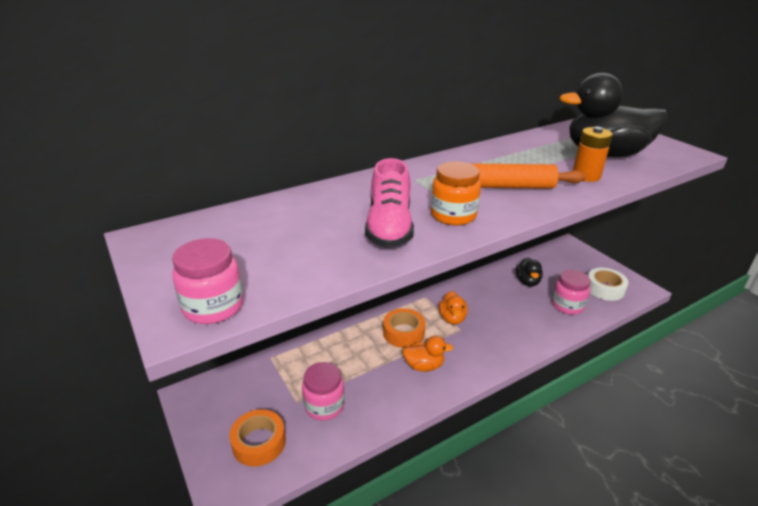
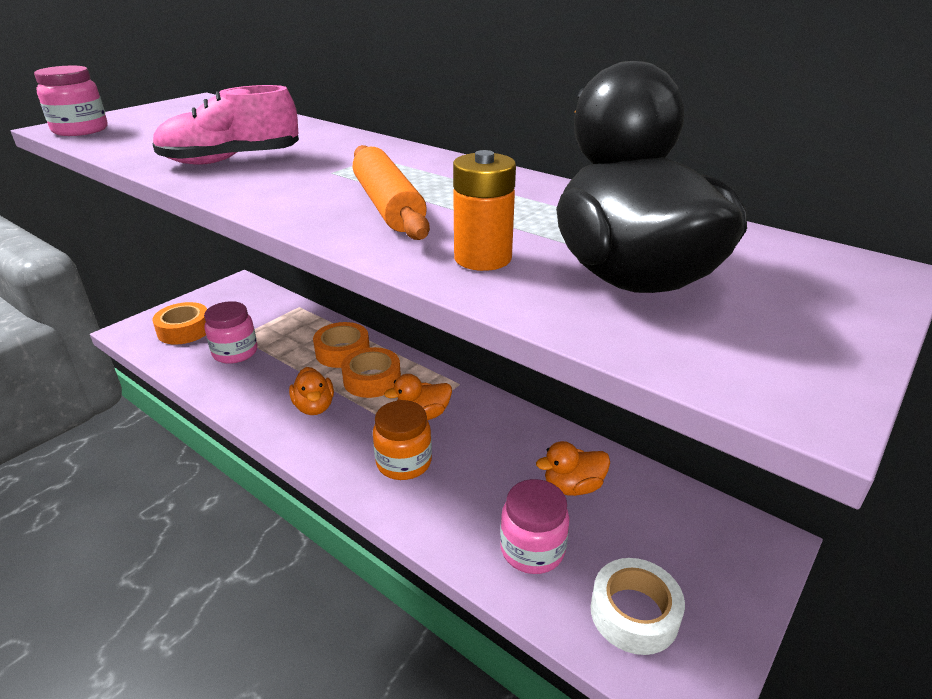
camera: 70 degrees right, 0 degrees up
orange jar [431,161,481,226] -> orange jar moved to [373,400,432,480]
black duck [516,257,543,287] -> orange duck [536,441,610,496]
none -> orange tape [313,322,370,368]

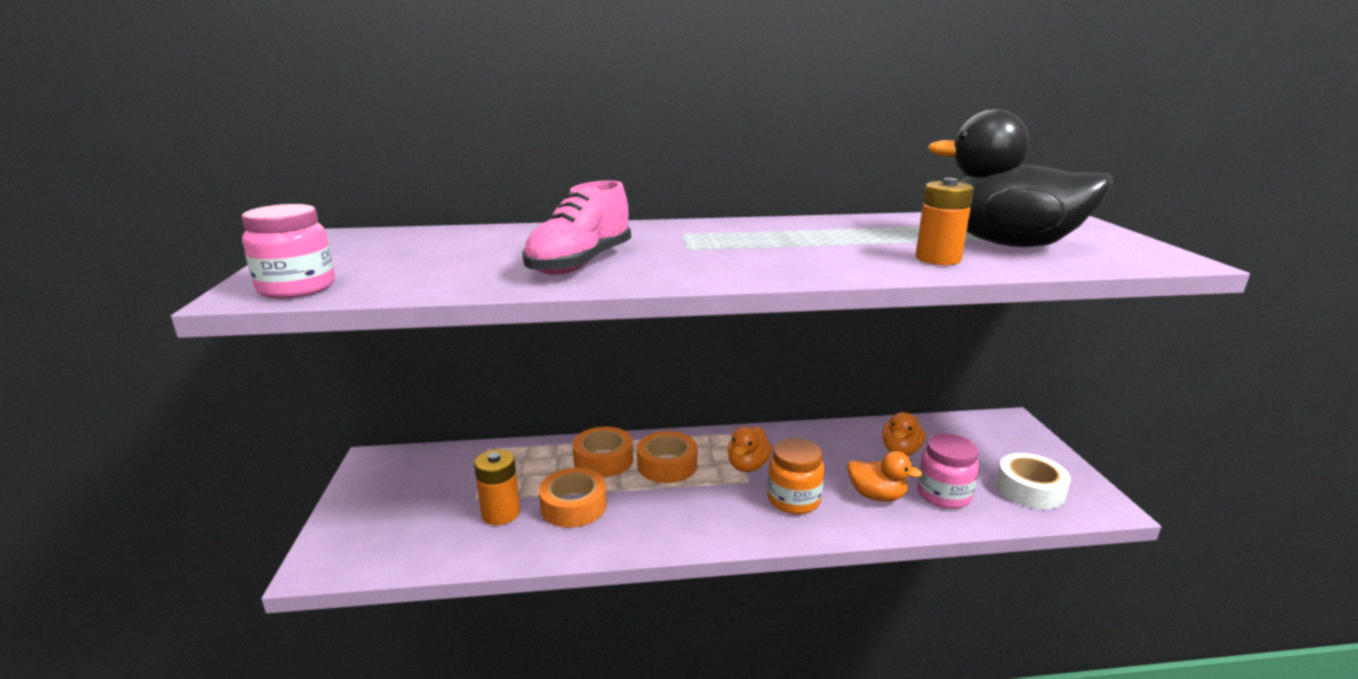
camera: 45 degrees left, 10 degrees down
orange tape [152,302,207,344] -> orange tape moved to [539,468,607,528]
pink jar [204,301,257,364] -> orange battery [474,449,520,525]
orange duck [289,367,334,415] -> orange duck moved to [848,451,922,502]
orange rolling pin [353,145,430,240] -> none

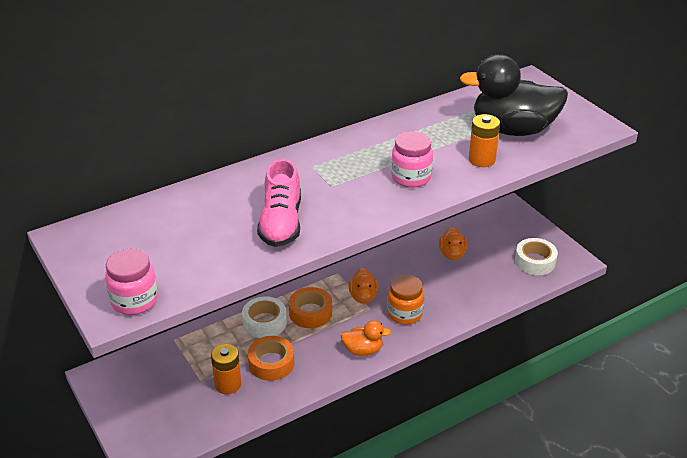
camera: 25 degrees left, 15 degrees up
orange tape [573,427,633,477] -> white tape [242,296,287,338]
orange duck [848,451,922,502] -> orange duck moved to [341,320,391,356]
pink jar [917,433,979,509] -> pink jar moved to [391,131,433,188]

